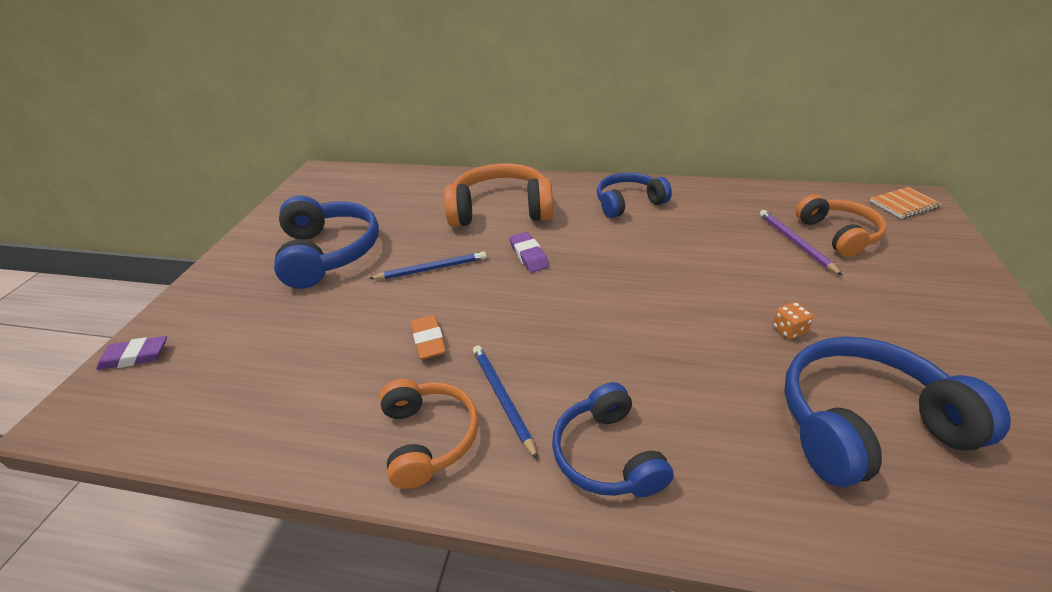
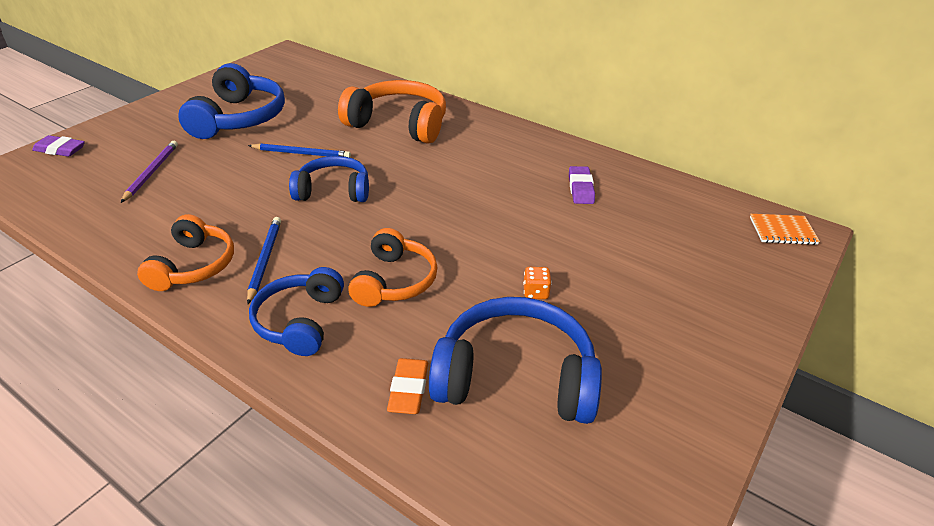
camera: 20 degrees right, 0 degrees up
orange eraser [411,315,446,360] -> orange eraser moved to [387,358,428,414]
purple eraser [509,232,549,273] -> purple eraser moved to [569,166,595,204]
blue headphones [597,172,672,218] -> blue headphones moved to [289,156,369,202]
purple pencil [759,210,843,276] -> purple pencil moved to [121,141,178,203]
orange headphones [796,194,887,257] -> orange headphones moved to [348,228,438,307]

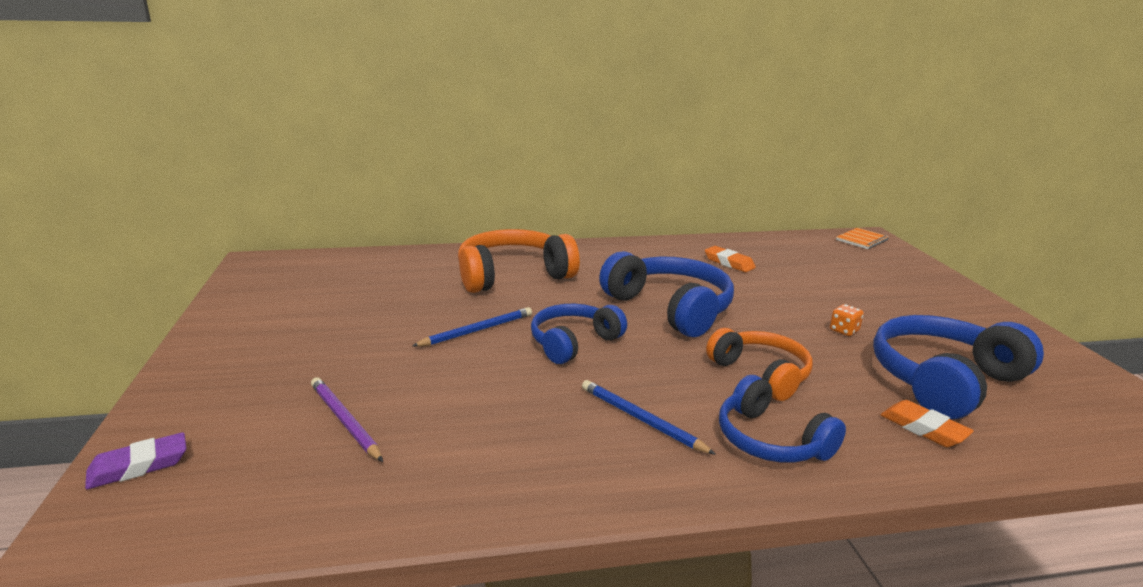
camera: 45 degrees left, 15 degrees down
orange headphones [137,214,234,291] -> none
blue headphones [178,63,285,139] -> blue headphones moved to [599,251,734,337]
purple eraser [569,166,595,204] -> orange eraser [705,246,756,272]

